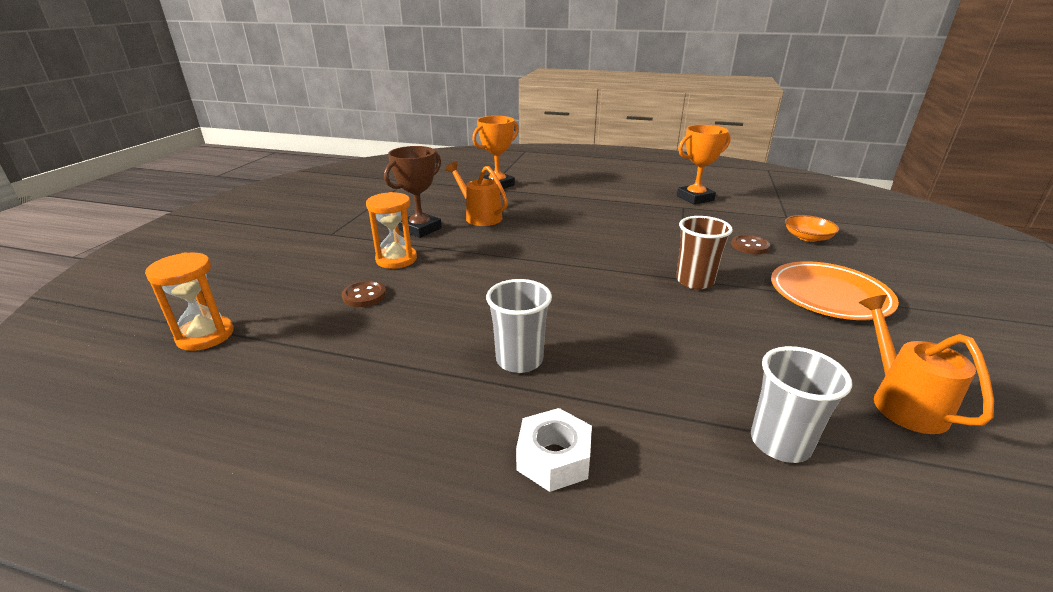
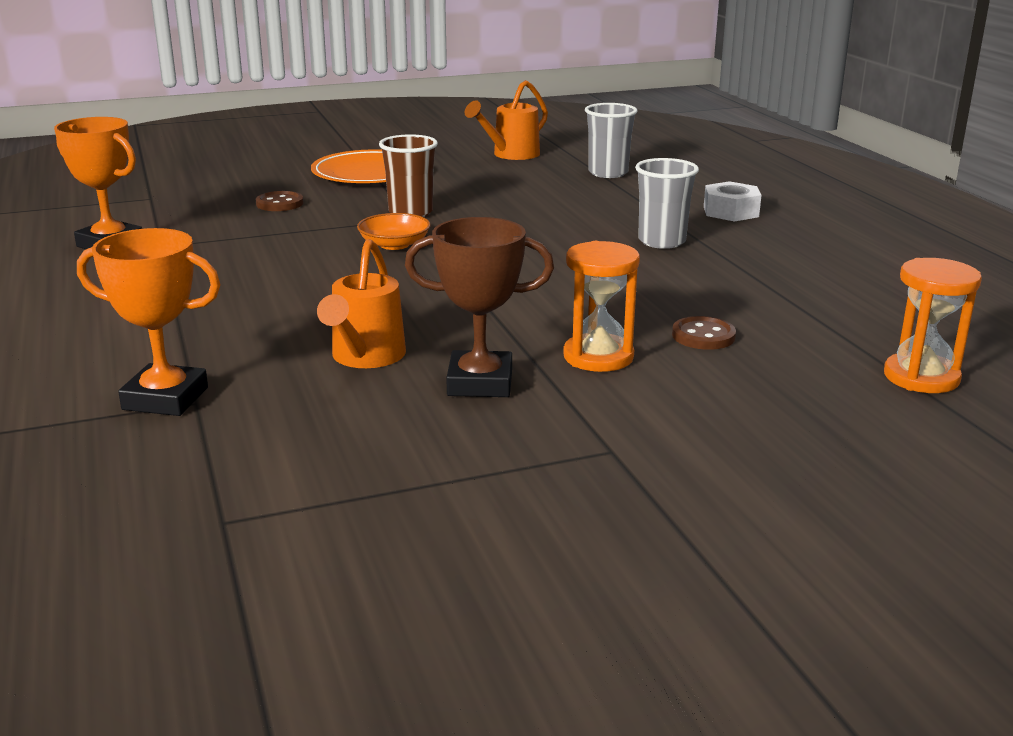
camera: 125 degrees left, 5 degrees down
orange bowl [785,215,839,242] -> orange bowl moved to [357,213,431,250]

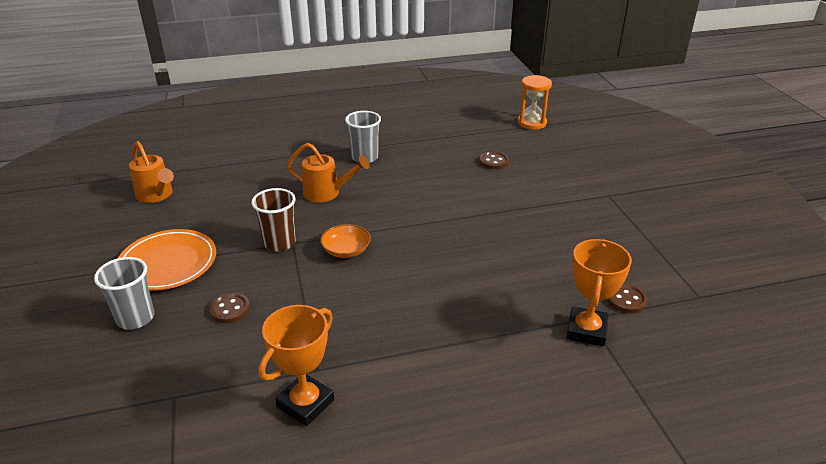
camera: 85 degrees left, 10 degrees up
orange watering can [317,239,406,368] -> orange watering can moved to [287,143,370,203]
brown trophy [405,217,554,397] -> none
orange hourglass [563,241,640,372] -> none
grey cup [585,103,638,178] -> grey cup moved to [94,257,154,329]
white nut [704,181,761,222] -> none
none -> brown button [607,284,648,313]

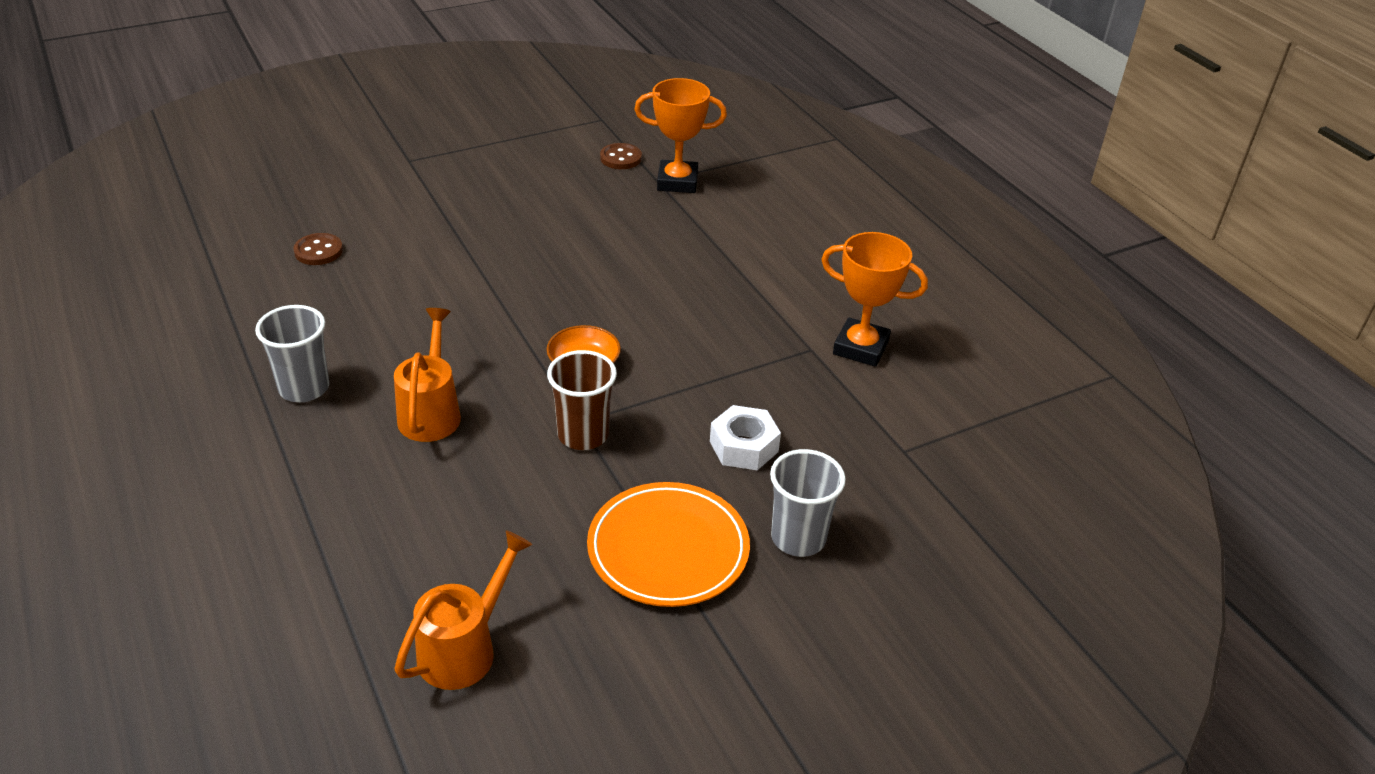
camera: 105 degrees left, 5 degrees up
brown button [209,293,250,323] -> white nut [710,405,781,470]
orange hourglass [518,75,552,130] -> none

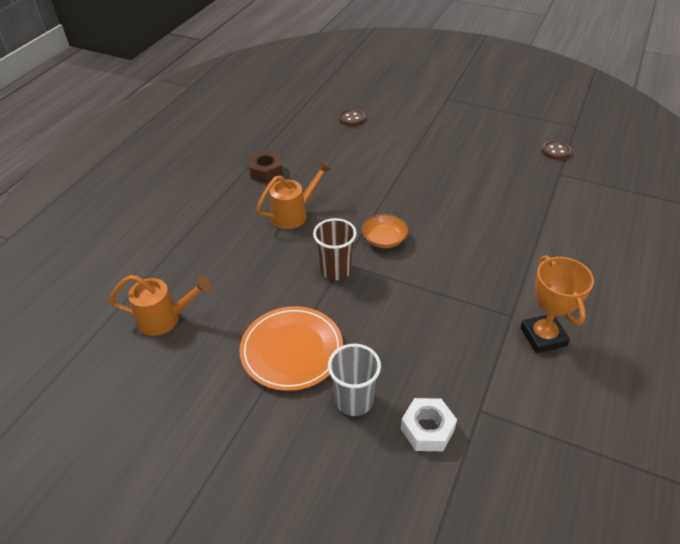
camera: 55 degrees right, 5 degrees up
grey cup [255,305,329,402] -> brown nut [249,150,283,183]
orange trophy [634,78,727,193] -> none
white nut [710,405,781,470] -> white nut moved to [401,398,457,451]

